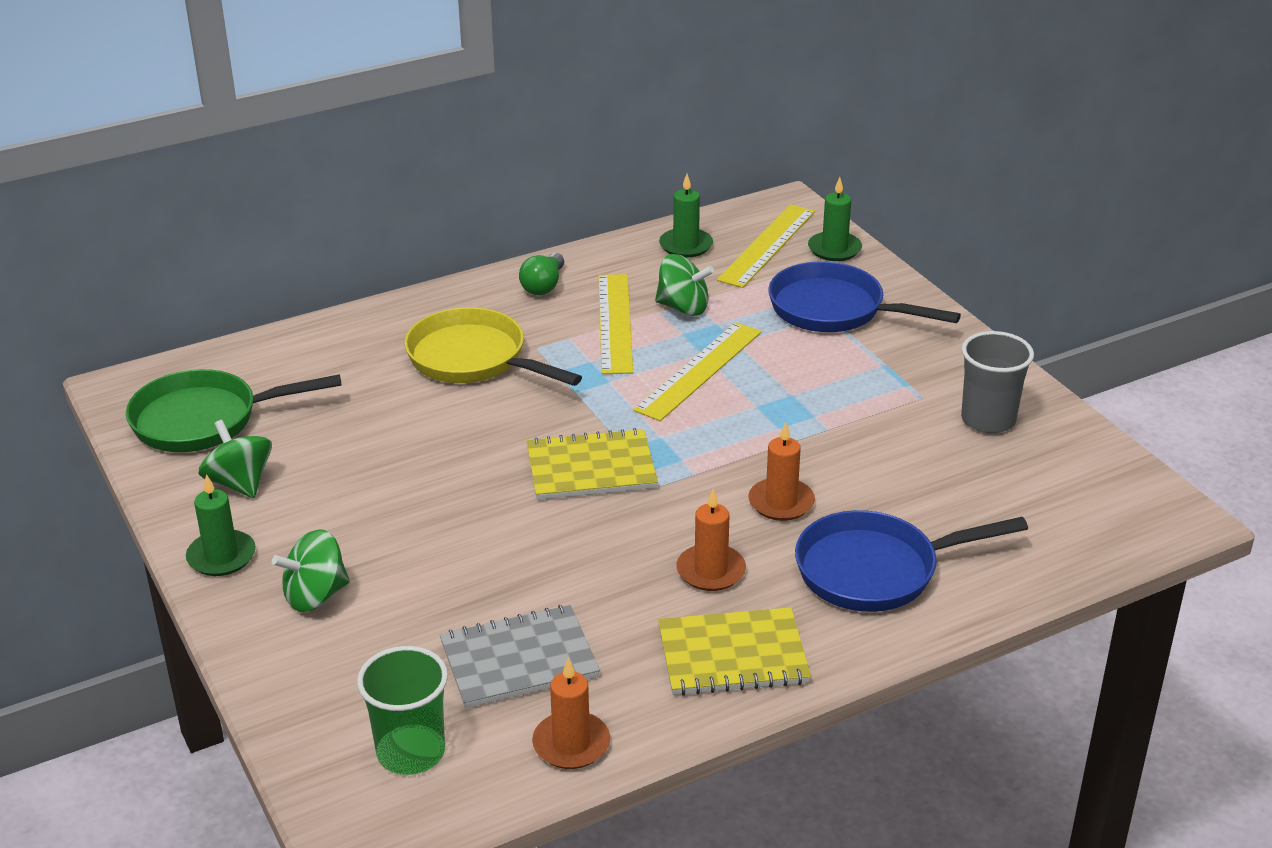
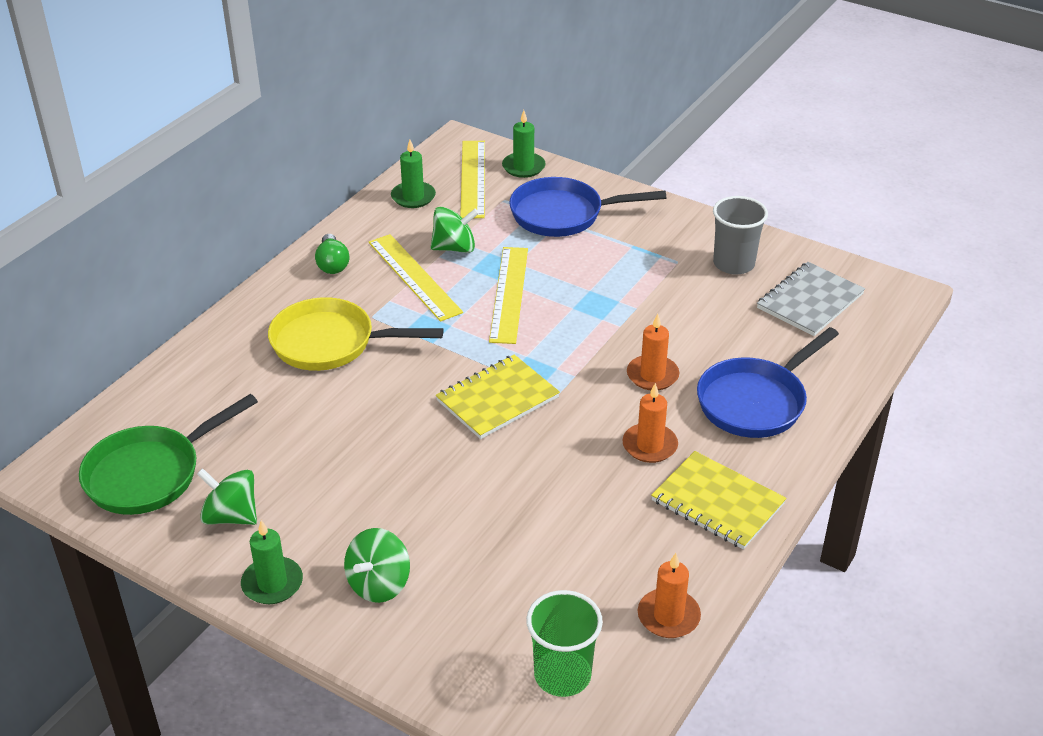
camera: 30 degrees left, 5 degrees up
grey notebook [440,605,600,708] -> grey notebook moved to [757,262,865,336]
yellow notebook [658,607,811,696] -> yellow notebook turned 75 degrees clockwise [651,451,787,550]

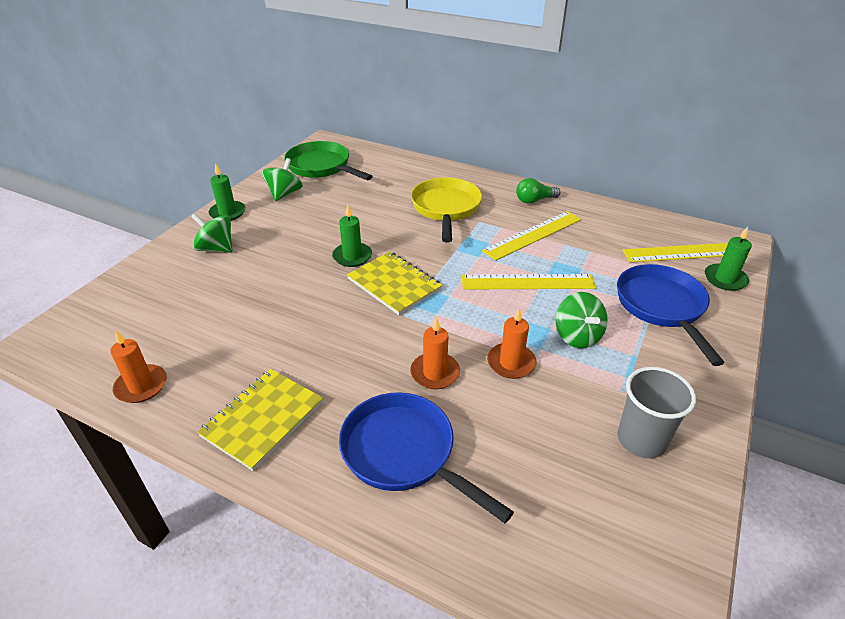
camera: 85 degrees right, 0 degrees up
green candle [391,140,436,208] -> green candle moved to [332,205,372,267]
green spinning top [431,207,479,253] -> green spinning top moved to [555,292,608,348]
green cup [526,590,603,697] -> none
orange candle [622,383,678,463] -> orange candle moved to [487,308,537,379]
grey notebook [757,262,865,336] -> none

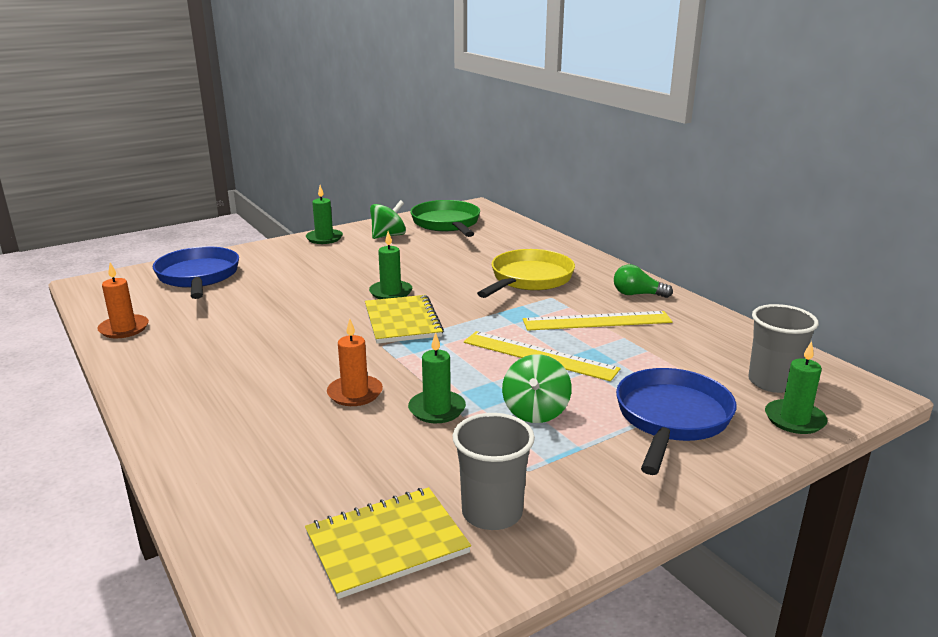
camera: 30 degrees right, 15 degrees down
green spinning top [191,213,233,253] -> none
yellow notebook [197,369,323,471] -> yellow notebook moved to [305,487,471,599]
blue pan [339,392,514,523] -> blue pan moved to [153,246,239,299]
orange candle [487,308,537,379] -> green candle [408,332,466,423]
yellow ruler [622,243,750,262] -> grey cup [748,304,819,393]

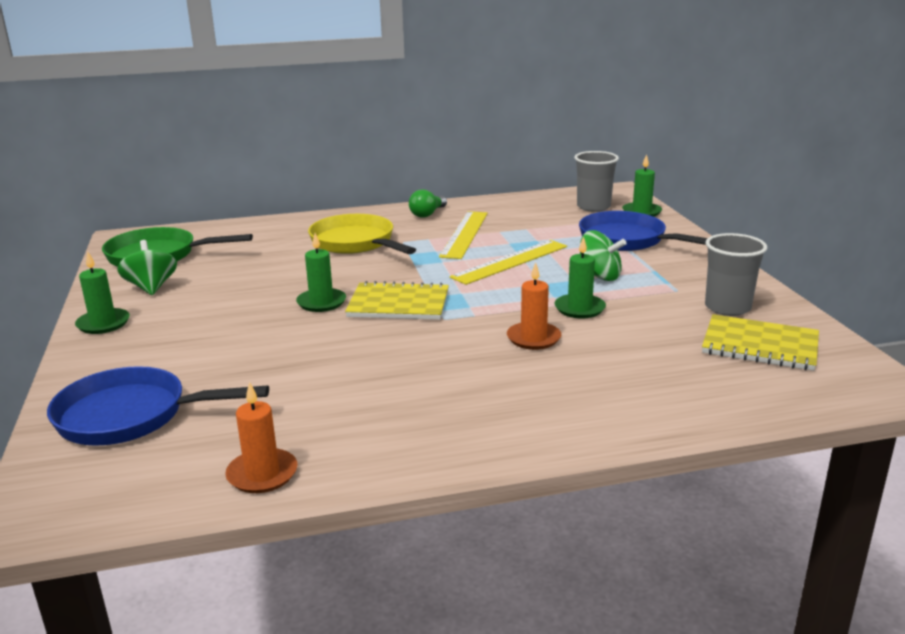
camera: 70 degrees left, 0 degrees up
yellow notebook [305,487,471,599] -> yellow notebook turned 60 degrees counterclockwise [702,314,819,371]

